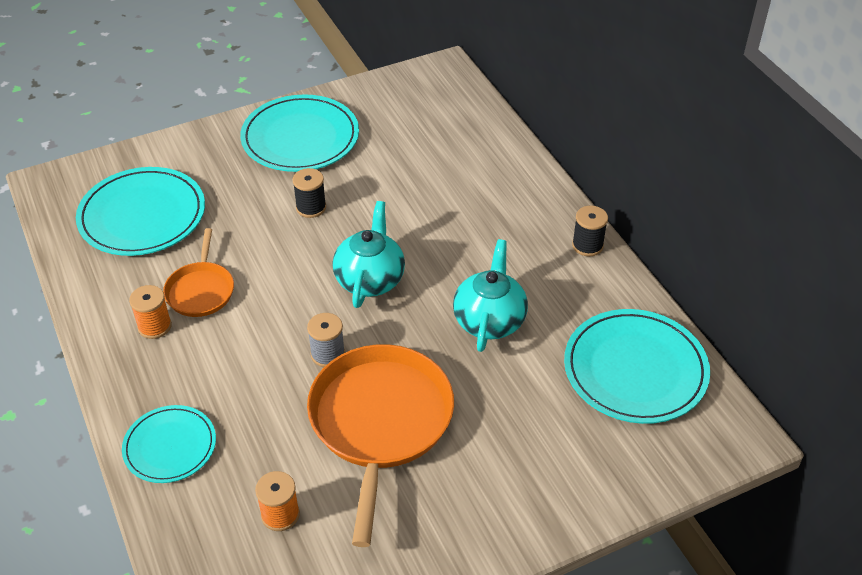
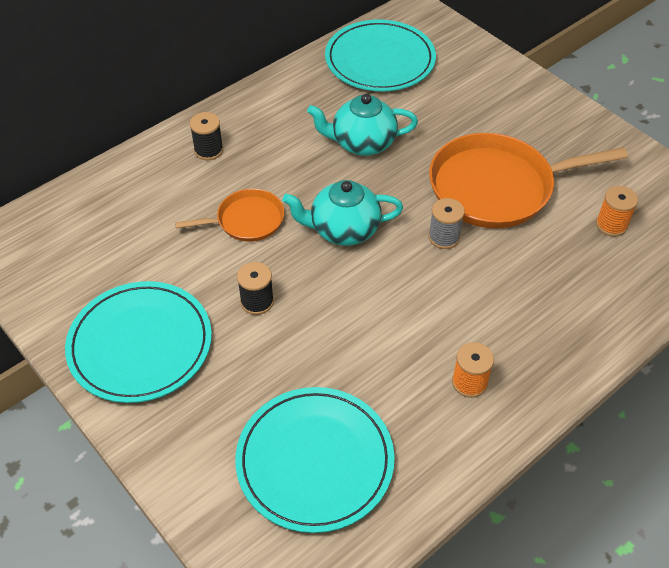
camera: 105 degrees left, 5 degrees up
turquoise plate [122,405,216,483] -> none
orange pan [163,228,234,317] -> orange pan moved to [175,189,284,242]
black spool [572,206,608,256] -> black spool moved to [190,112,223,160]

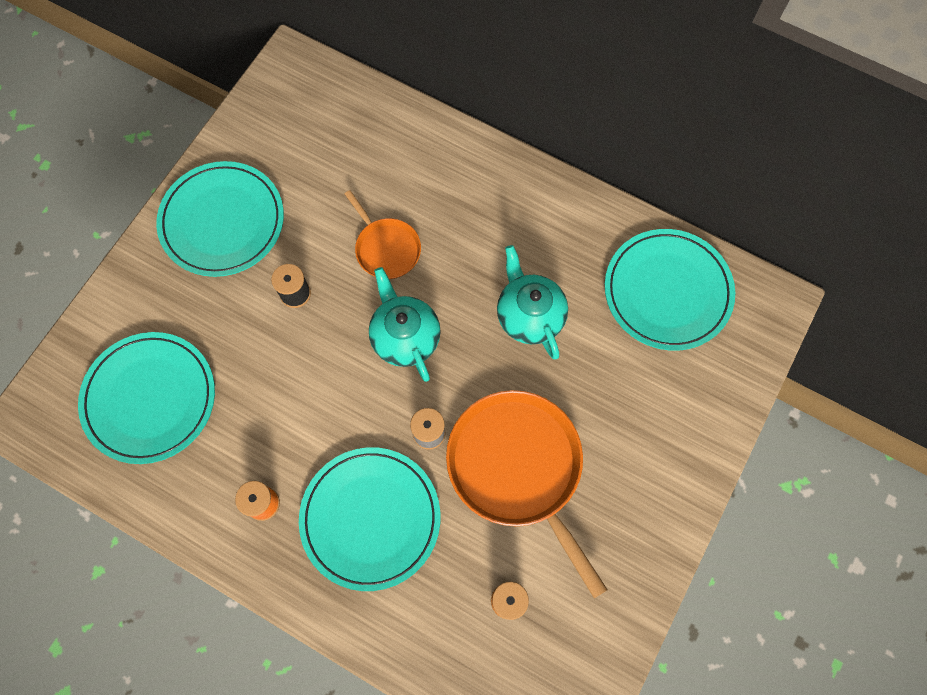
camera: 70 degrees right, 20 degrees up
black spool [190,112,223,160] -> none
none -> turquoise plate [299,447,440,591]

